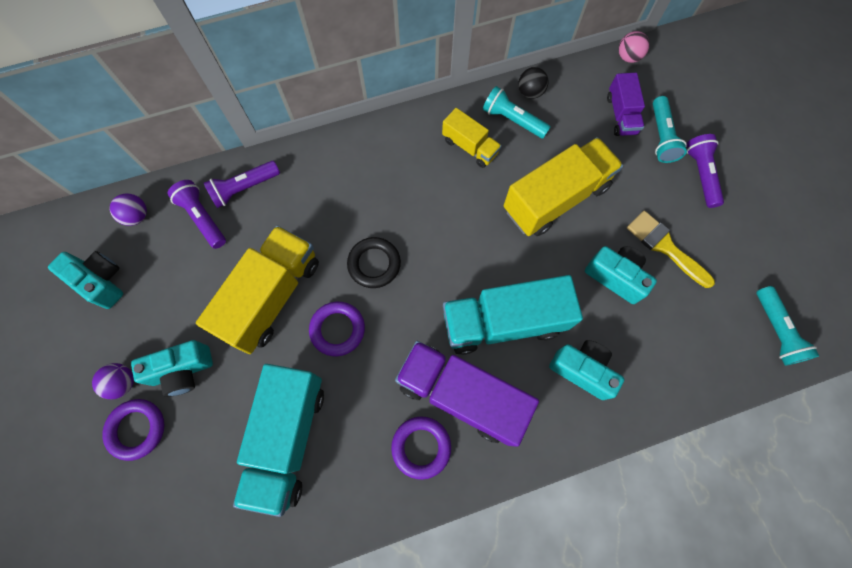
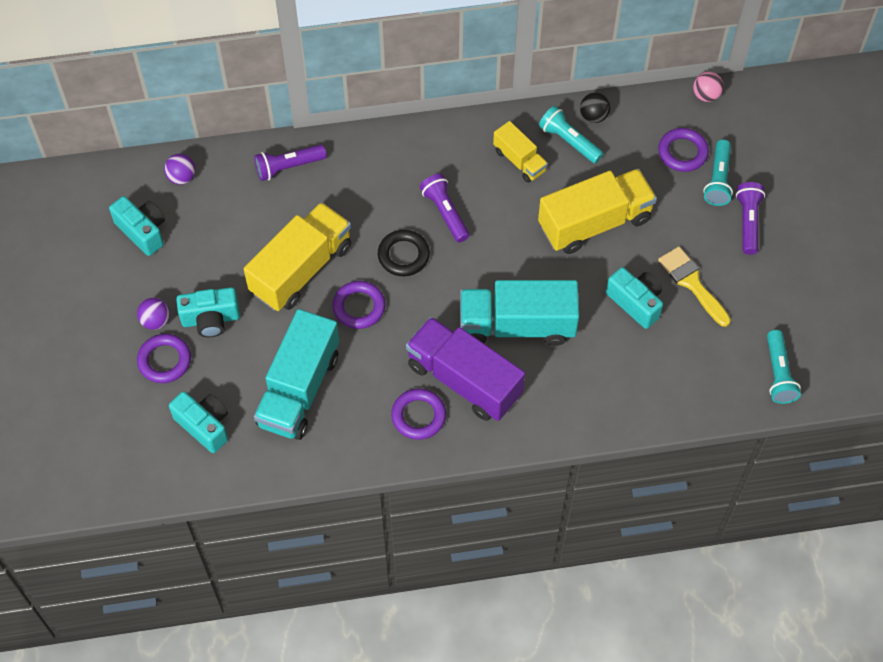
camera: 10 degrees right, 10 degrees down
purple flashlight [168,180,226,249] -> purple flashlight moved to [420,174,470,242]
turquoise camera [549,340,624,400] -> turquoise camera moved to [169,391,228,453]
purple truck [607,73,645,136] -> purple ring [658,128,709,172]

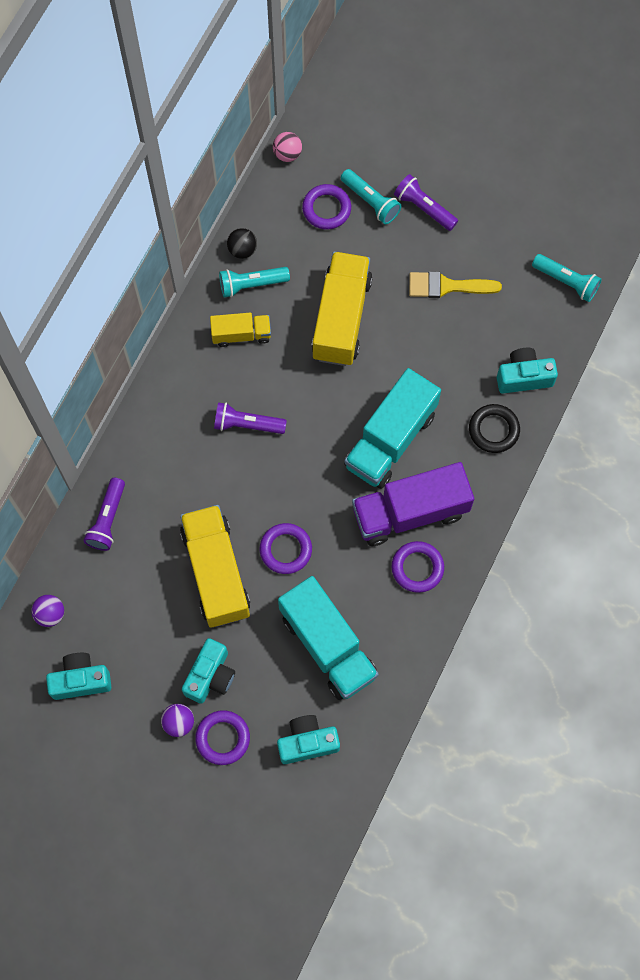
camera: 55 degrees left, 10 degrees up
black ring [378,230,430,276] -> black ring moved to [469,404,520,453]
turquoise camera [606,267,663,329] -> turquoise camera moved to [497,348,558,393]

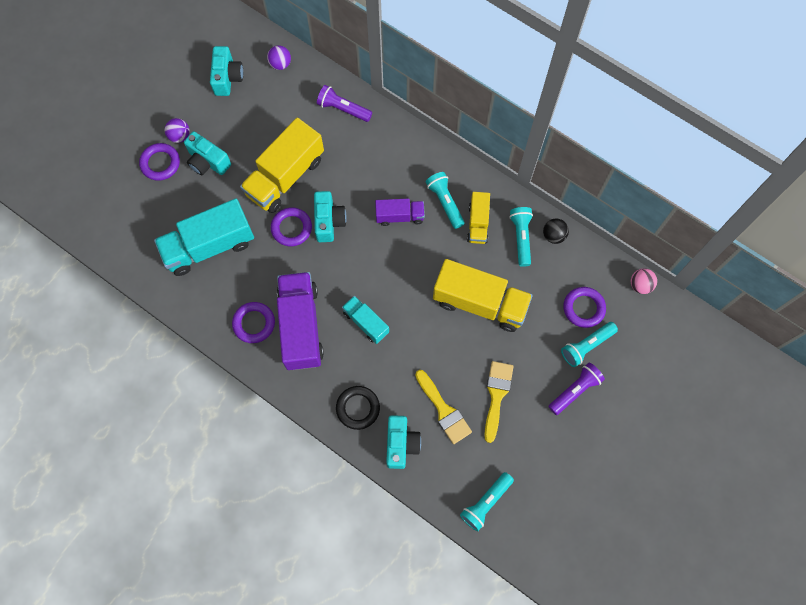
camera: 100 degrees right, 0 degrees up
yellow truck [180,505,250,628] -> yellow truck turned 135 degrees clockwise [240,118,324,213]
purple flashlight [214,402,287,434] -> purple truck [375,198,425,226]
turquoise camera [277,715,340,764] -> turquoise camera moved to [314,191,347,242]
turquoise truck [344,368,441,489] -> turquoise truck [342,296,389,344], size x0.54
none -> yellow brush [415,370,472,444]
none -> turquoise flashlight [426,172,464,229]

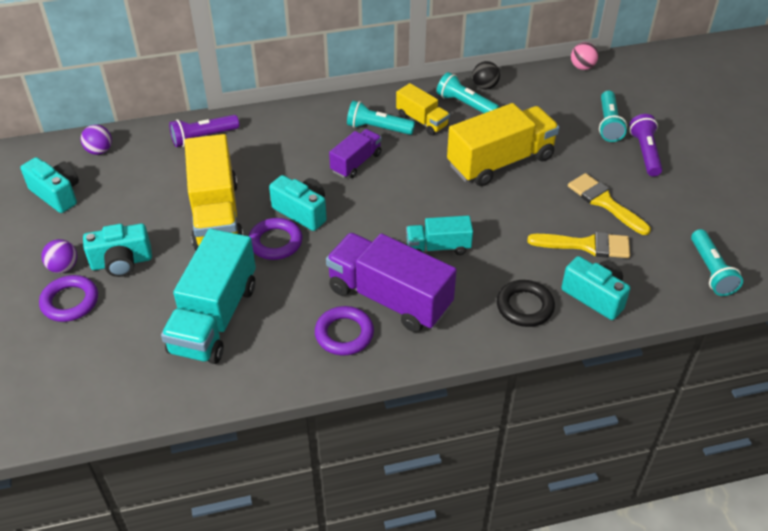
camera: 50 degrees left, 25 degrees down
purple ring [563,287,606,328] -> none

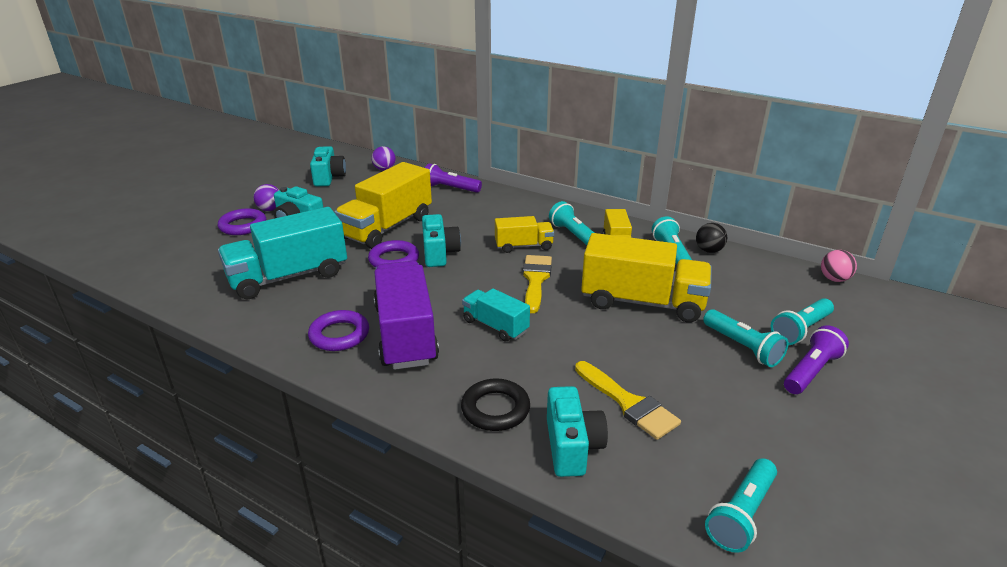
camera: 45 degrees right, 15 degrees down
purple truck [329,129,382,178] -> yellow truck [495,216,554,253]
yellow brush [568,173,651,235] -> yellow brush moved to [523,255,552,313]
none -> turquoise flashlight [703,309,789,367]

